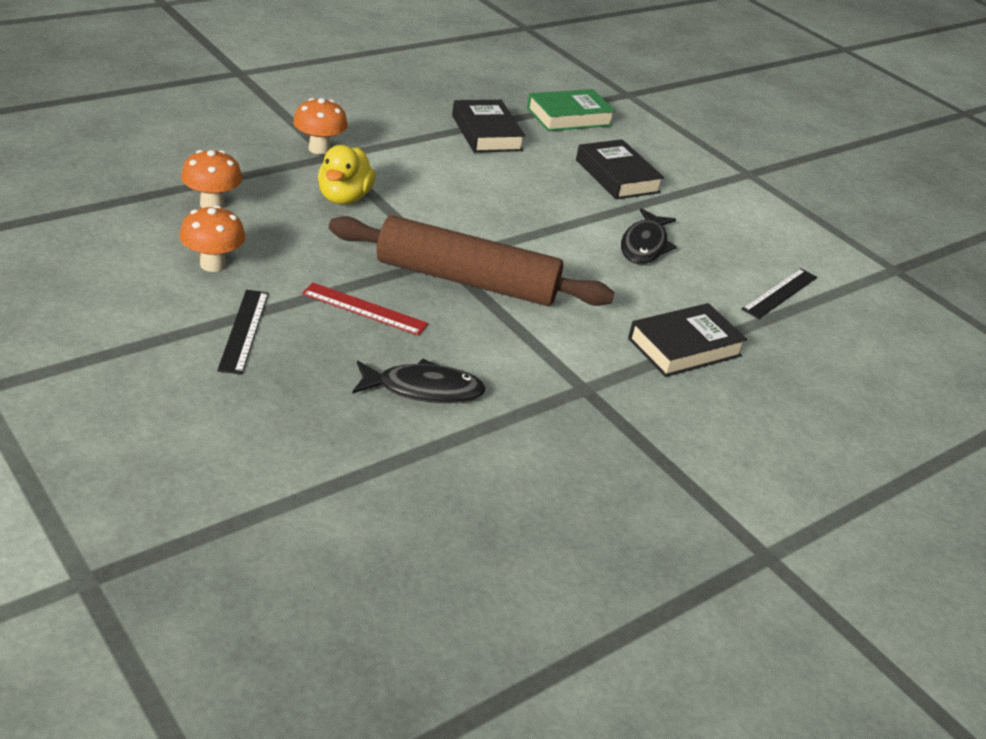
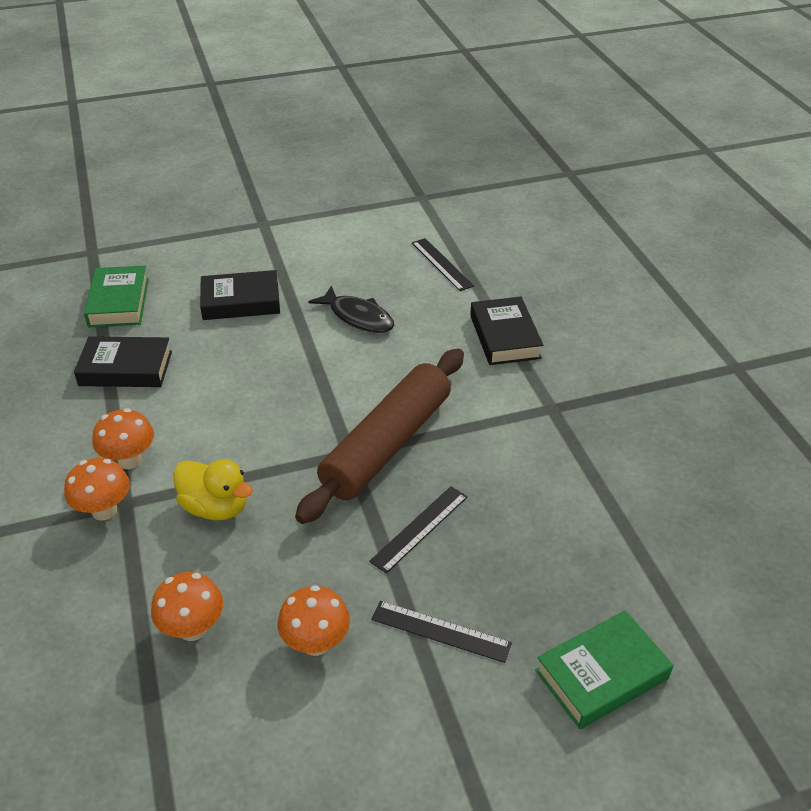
camera: 65 degrees left, 5 degrees up
red ruler [302,282,428,336] -> black ruler [369,486,468,574]
black fish [352,358,486,403] -> none
none -> orange mushroom [92,408,154,469]
none -> green book [535,610,673,729]

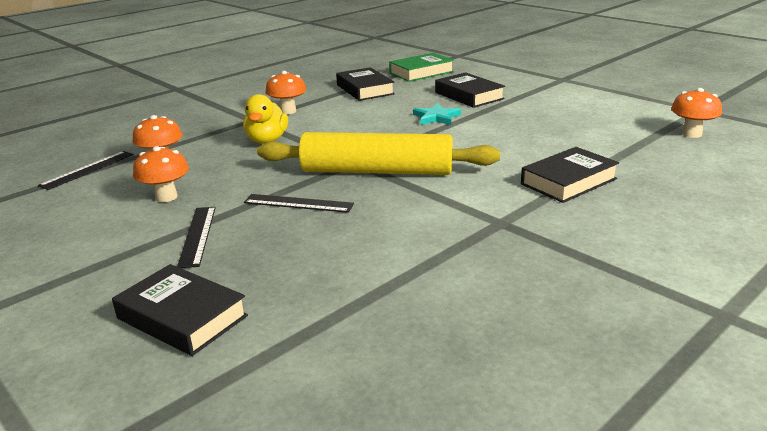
camera: 65 degrees right, 15 degrees down
orange mushroom [64,458,130,521] -> orange mushroom moved to [671,88,722,138]
brown rolling pin [295,349,464,524] -> yellow rolling pin [257,132,500,175]
black fish [308,286,394,333] -> none
black ruler [412,238,474,291] -> black ruler moved to [38,151,134,190]
green book [535,610,673,729] -> black book [112,264,248,356]
none -> turquoise star [413,103,461,125]

